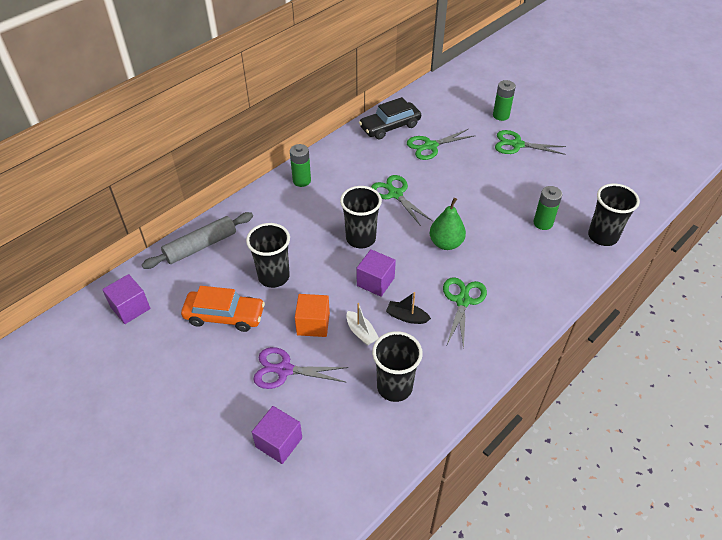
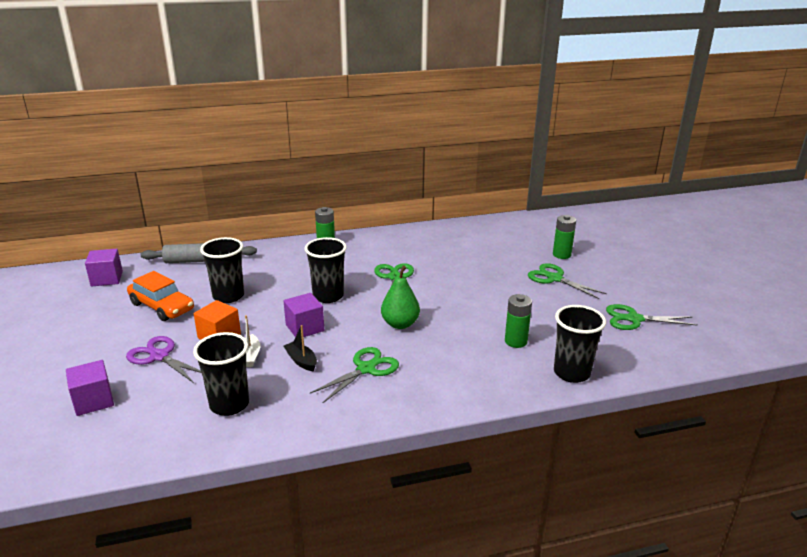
camera: 30 degrees right, 20 degrees down
black car [359,97,421,140] -> none
green scissors [407,129,476,160] -> green scissors moved to [606,304,697,330]

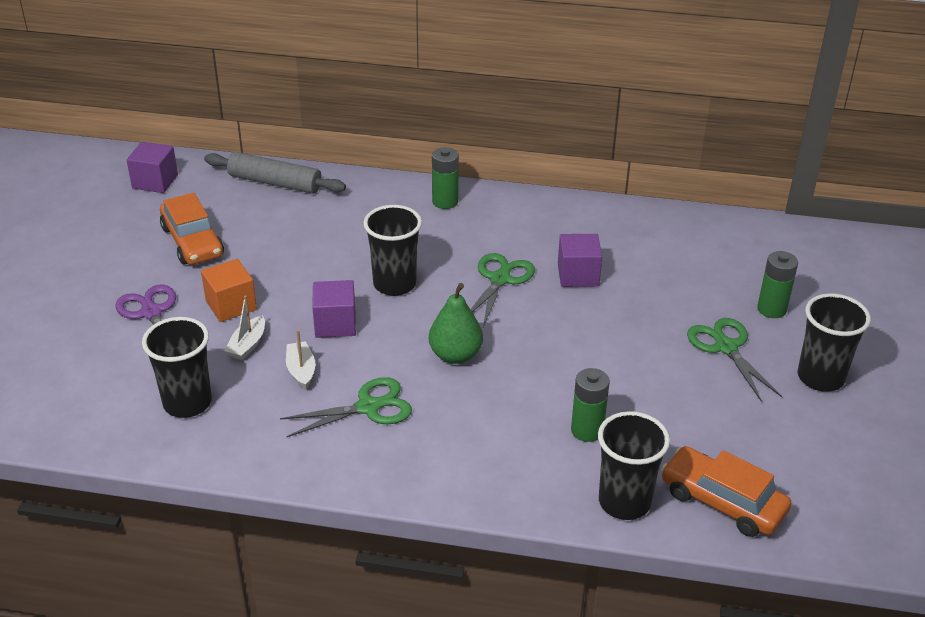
camera: 25 degrees right, 10 degrees up
purple cube [66,360,114,416] -> purple cube moved to [558,234,602,287]
black cup [200,237,244,303] -> black cup moved to [798,293,871,392]
black boat [284,325,317,371] -> white boat [286,330,315,390]
green scissors [606,304,697,330] -> none
none -> orange car [661,446,791,537]

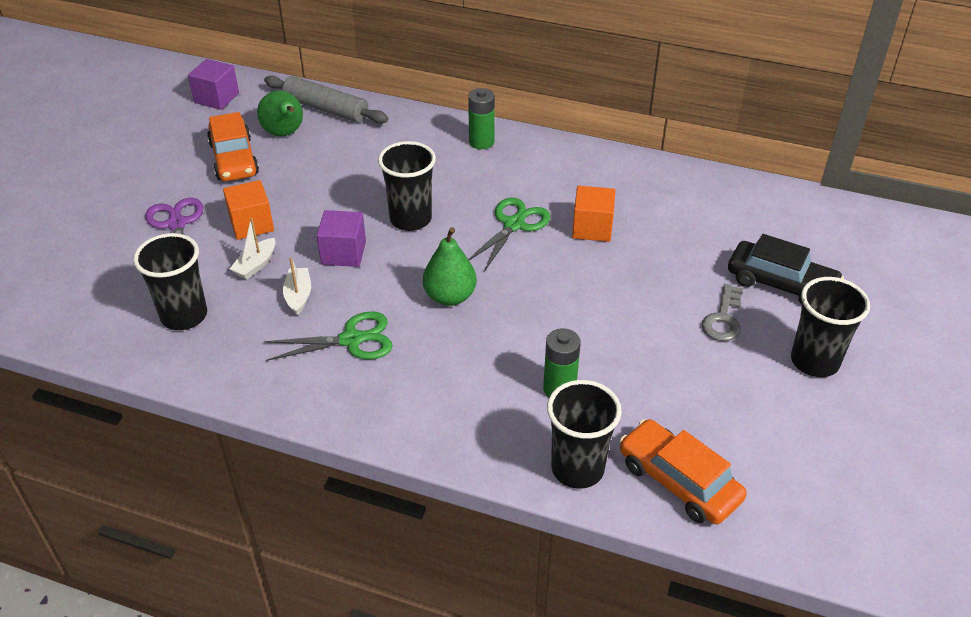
camera: 10 degrees right, 5 degrees up
purple cube [558,234,602,287] -> orange cube [572,186,616,242]
green scissors [687,318,782,402] -> grey key [702,284,743,341]
green battery [757,251,798,318] -> black car [728,234,844,305]
none -> green pear [257,91,303,136]

